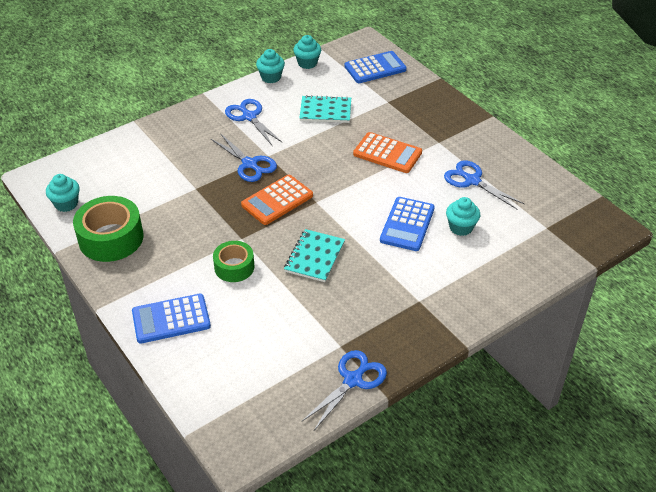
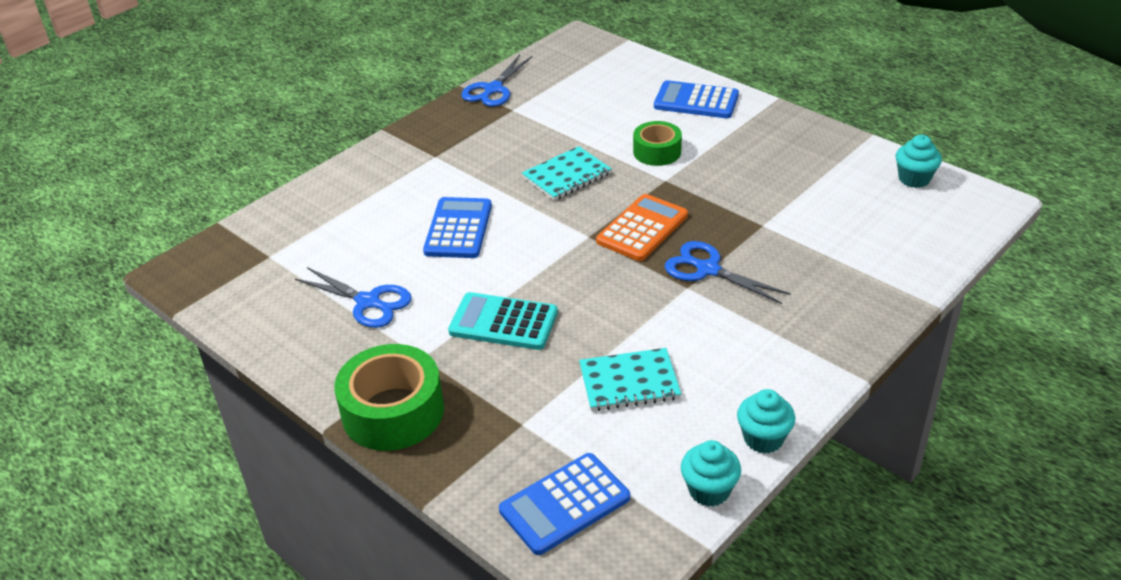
camera: 170 degrees right, 5 degrees down
green tape [73,196,143,262] -> green tape moved to [334,344,444,451]
blue calculator [132,294,211,344] -> blue calculator turned 135 degrees counterclockwise [654,80,739,118]
blue scissors [225,99,283,145] -> none
turquoise notebook [284,229,345,282] -> turquoise notebook turned 45 degrees clockwise [522,146,612,201]
orange calculator [353,132,422,173] -> turquoise calculator [448,292,558,350]
turquoise cupcake [446,197,480,236] -> none

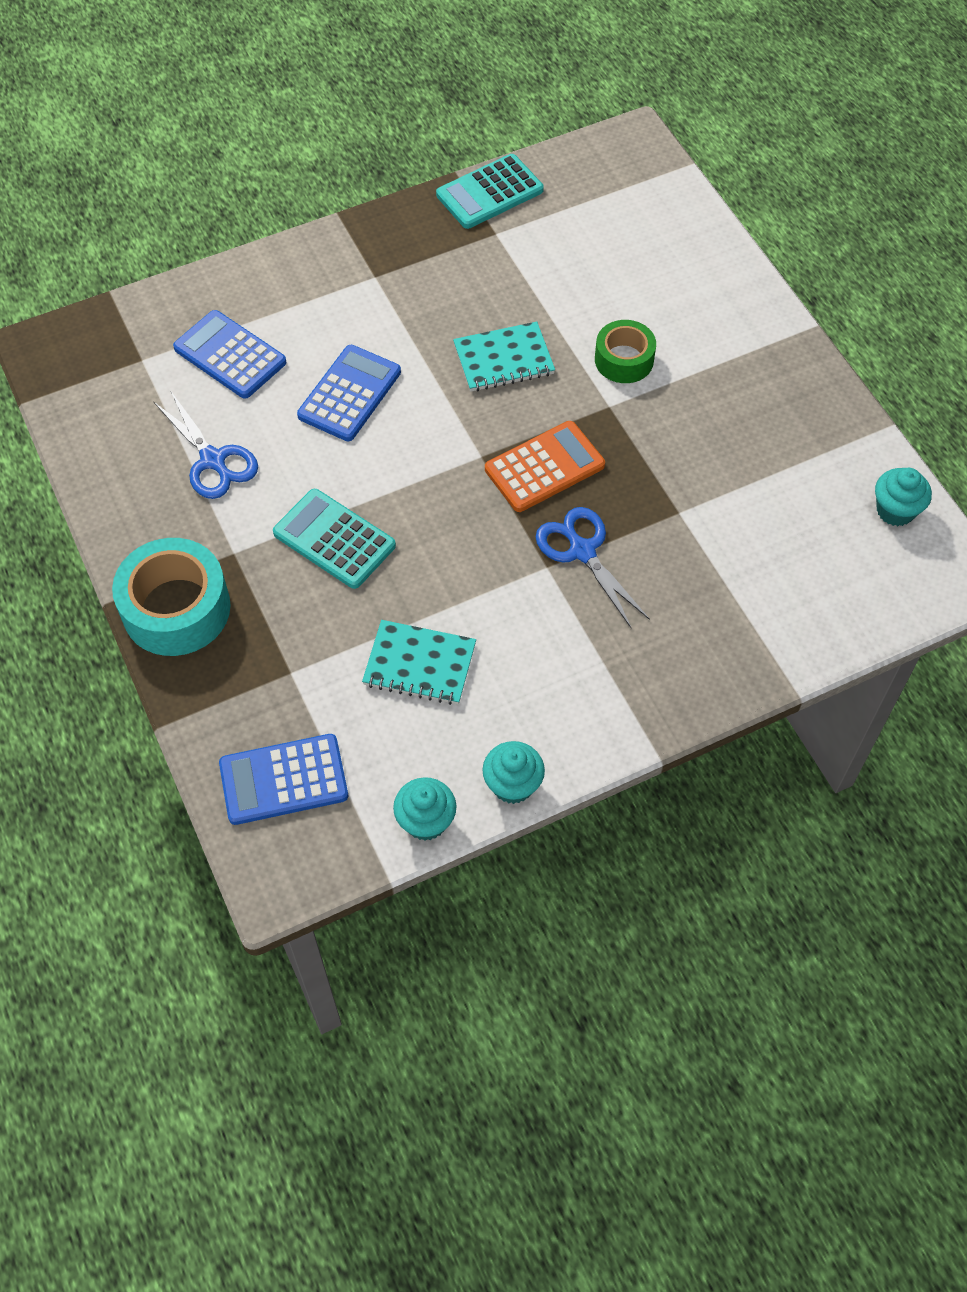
camera: 20 degrees right, 20 degrees up
green tape [334,344,444,451] -> turquoise tape [112,538,231,656]
blue scissors [461,55,532,107] -> turquoise calculator [436,154,544,229]
blue calculator [654,80,739,118] -> blue calculator moved to [173,310,286,399]

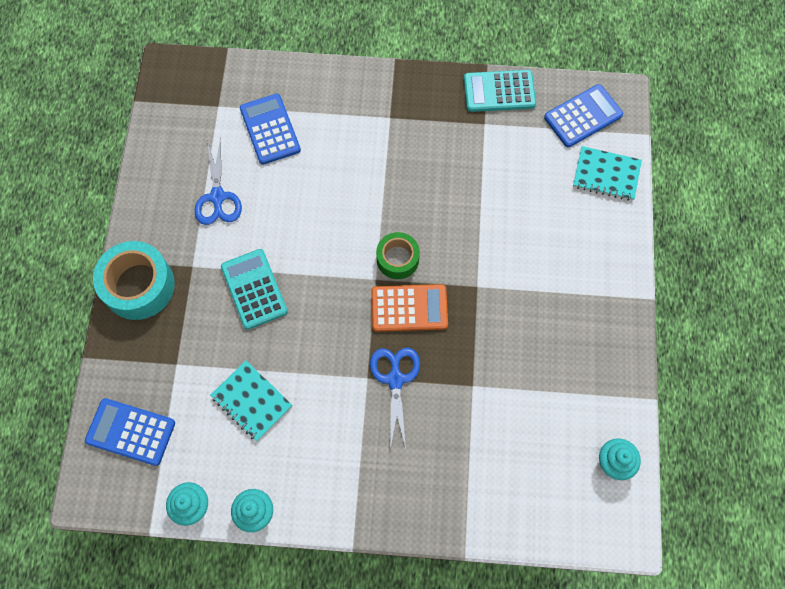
camera: 30 degrees right, 10 degrees up
blue calculator [297,345,401,441] -> blue calculator moved to [544,84,623,147]
turquoise notebook [453,321,555,392] -> turquoise notebook moved to [573,146,642,201]
green tape [595,320,656,383] -> green tape moved to [376,232,420,279]

